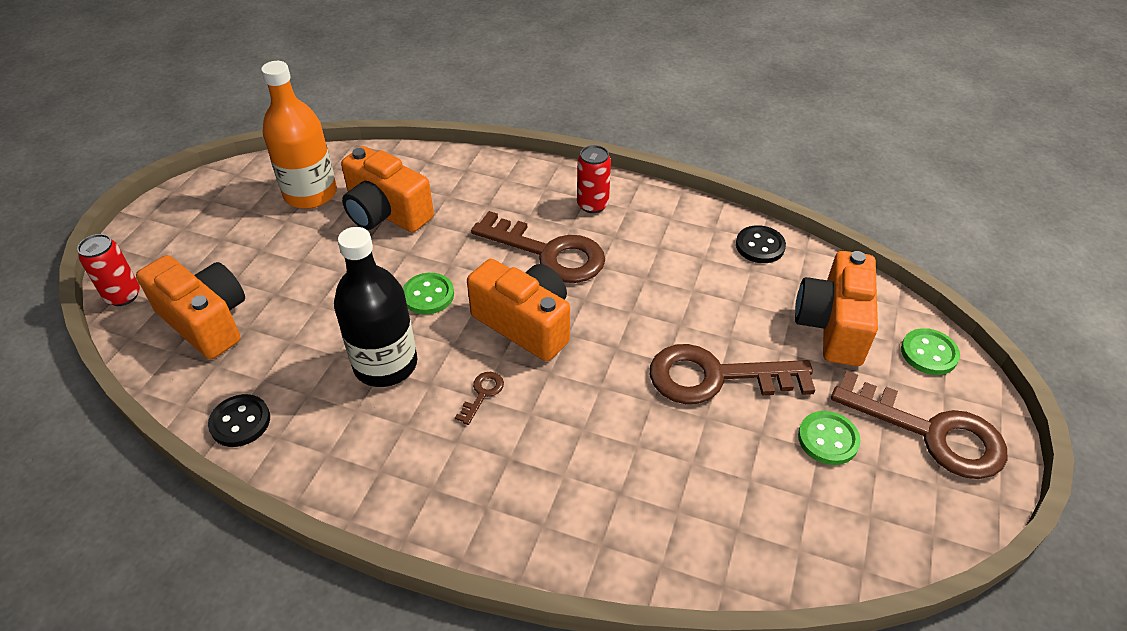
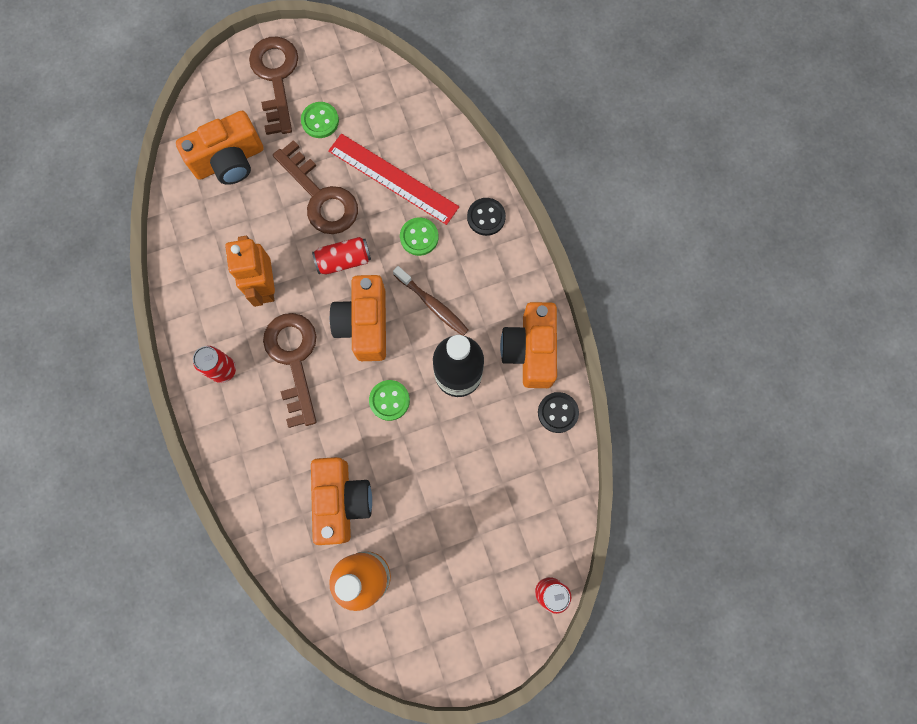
camera: 130 degrees left, 30 degrees up
orange camera [136,255,245,359] -> orange camera moved to [500,302,557,388]
brown key [455,372,504,425] -> brown toothbrush [393,266,468,336]
black button [736,225,786,263] -> black button moved to [467,198,506,236]
green button [901,328,960,375] -> green button moved to [400,217,439,256]
none -> orange robot [225,236,275,307]
none -> red can [312,237,371,275]
none -> red ruler [328,134,459,225]

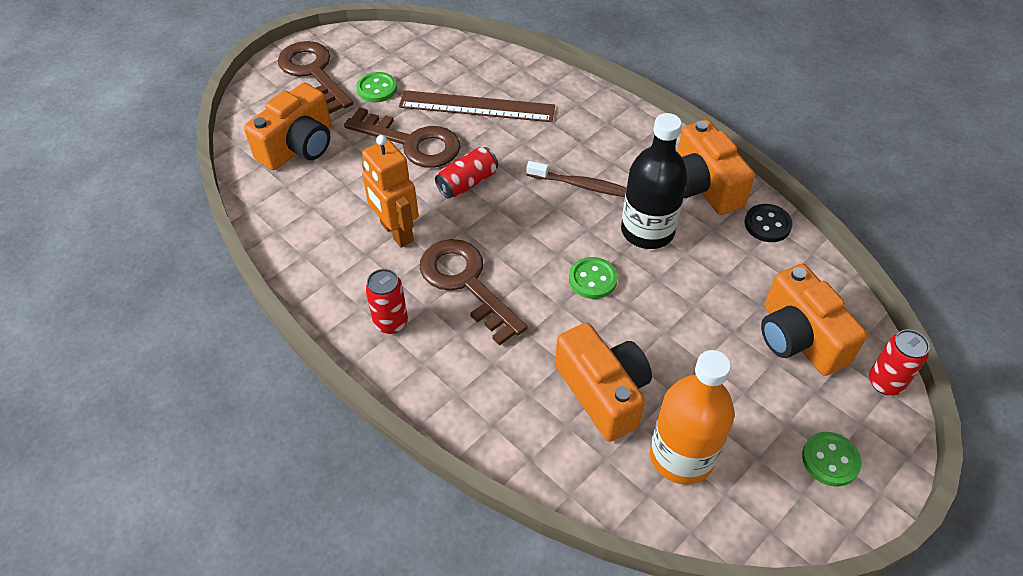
camera: 25 degrees left, 25 degrees down
red ruler [328,134,459,225] -> brown ruler [399,90,555,122]
orange camera [330,275,386,361] -> orange camera moved to [761,264,868,376]
green button [400,217,439,256] -> green button moved to [802,432,862,486]
black button [467,198,506,236] -> none

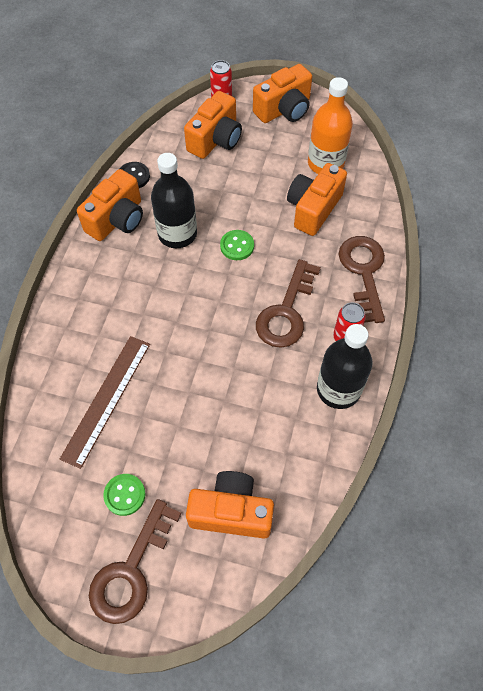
camera: 120 degrees left, 10 degrees up
brown key [344,107,460,168] -> brown key moved to [338,236,385,323]
orange robot [362,135,419,248] -> none
brown ruler [399,90,555,122] -> brown ruler turned 45 degrees clockwise [60,336,150,469]
red can [435,147,498,199] -> none
brown toothbrush [526,161,626,197] -> none
green button [802,432,862,486] -> orange camera [253,64,312,123]
none -> black bottle [317,324,373,409]

